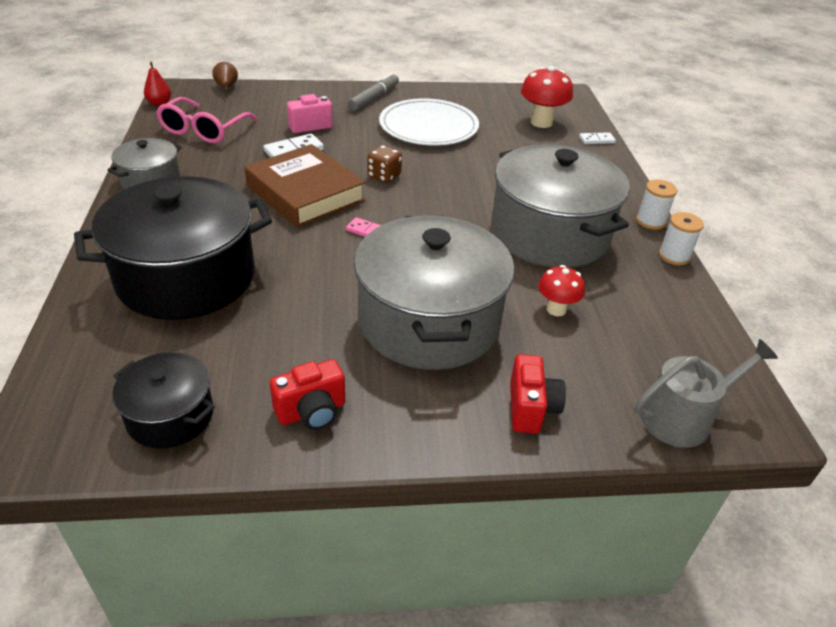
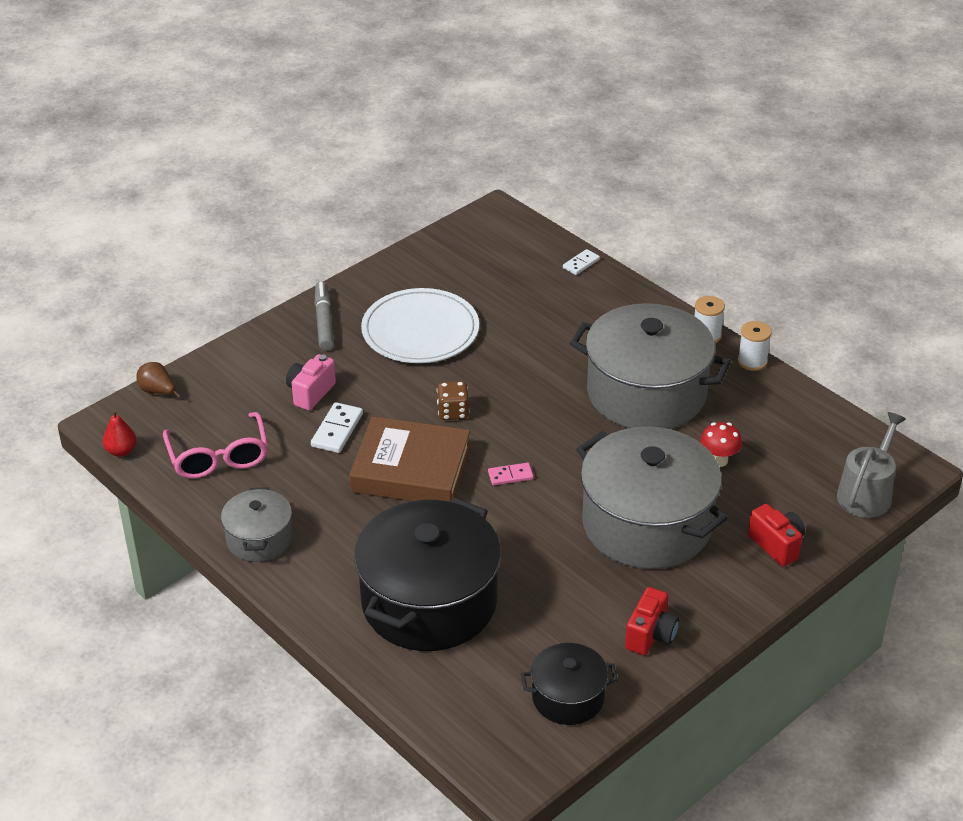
camera: 35 degrees left, 0 degrees up
red mushroom [521,66,573,128] -> none

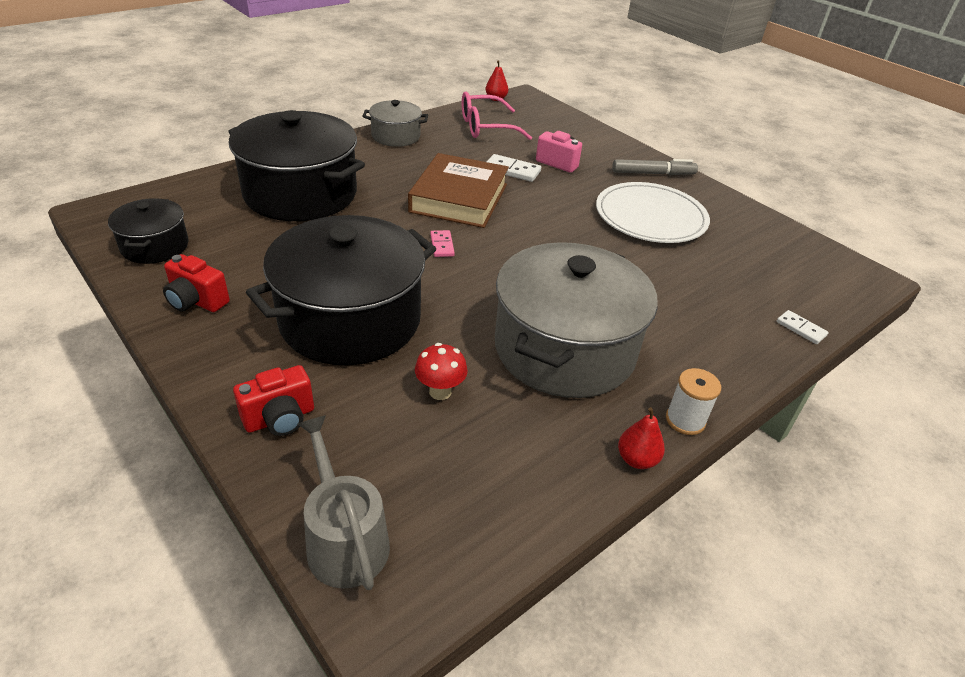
camera: 90 degrees right, 0 degrees up
brown pear [136,362,181,398] -> none
brown dice [437,381,470,420] -> none
grey pot [576,426,728,569] -> black pot [246,215,436,365]
white spool [738,321,772,371] -> red pear [618,407,665,469]
grey watering can [837,412,906,518] -> grey watering can turned 150 degrees counterclockwise [298,415,390,590]

